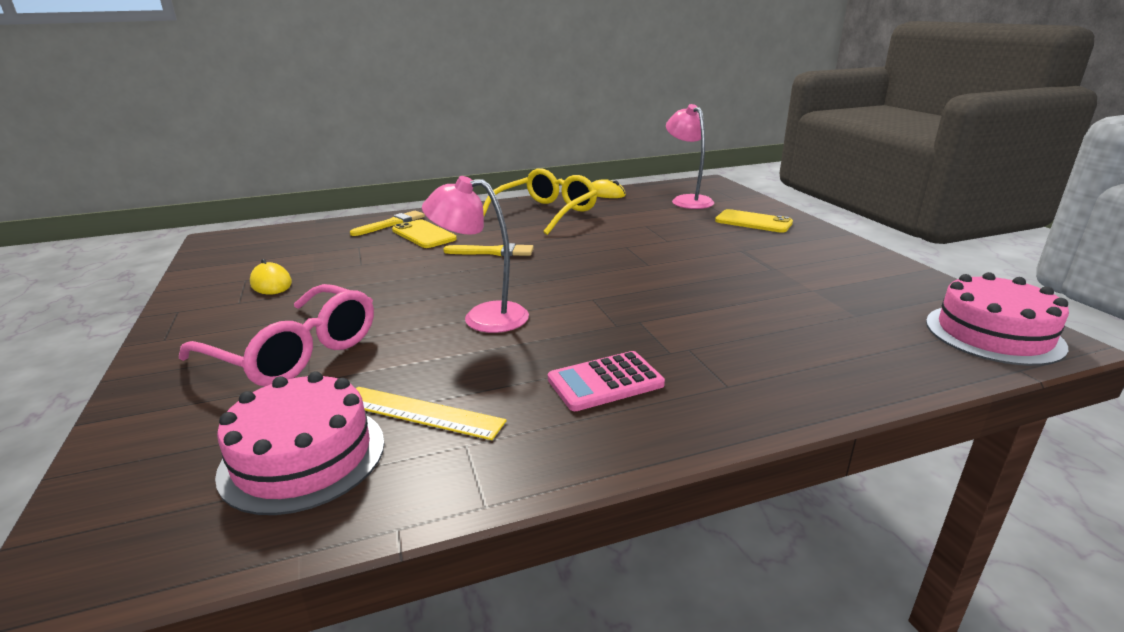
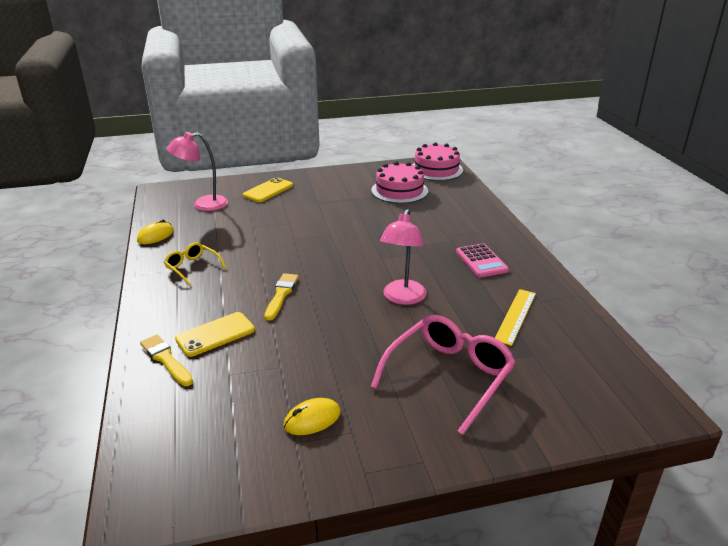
camera: 85 degrees left, 5 degrees up
pink cake [215,371,384,515] -> pink cake moved to [371,161,428,203]
yellow glasses [483,169,597,235] -> yellow glasses [164,242,226,285], size x0.54

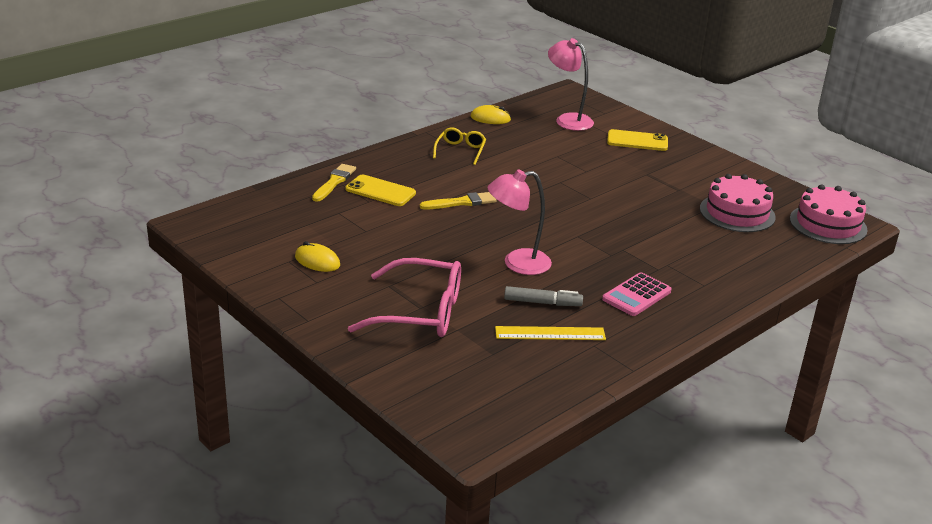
camera: 60 degrees right, 0 degrees up
none -> grey marker [504,286,583,306]

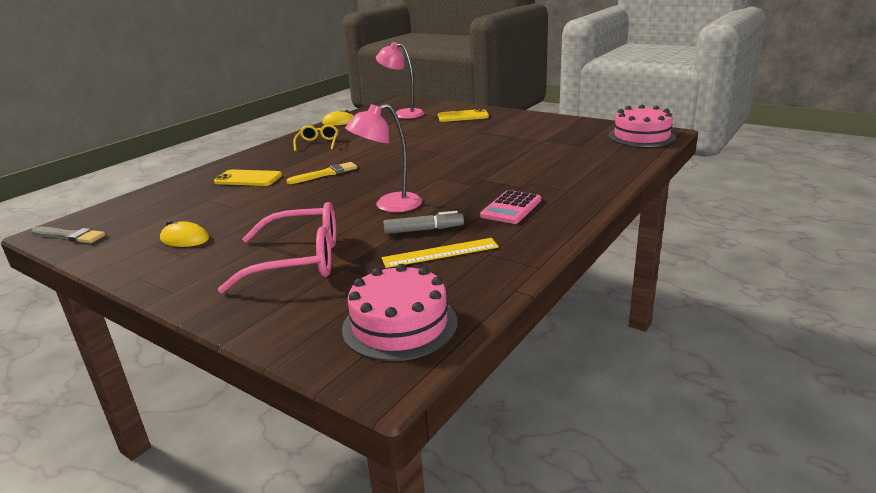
camera: 10 degrees left, 5 degrees down
yellow brush [312,164,356,202] -> none
pink cake [700,174,776,232] -> pink cake moved to [342,264,458,361]
none -> grey brush [31,227,106,243]

